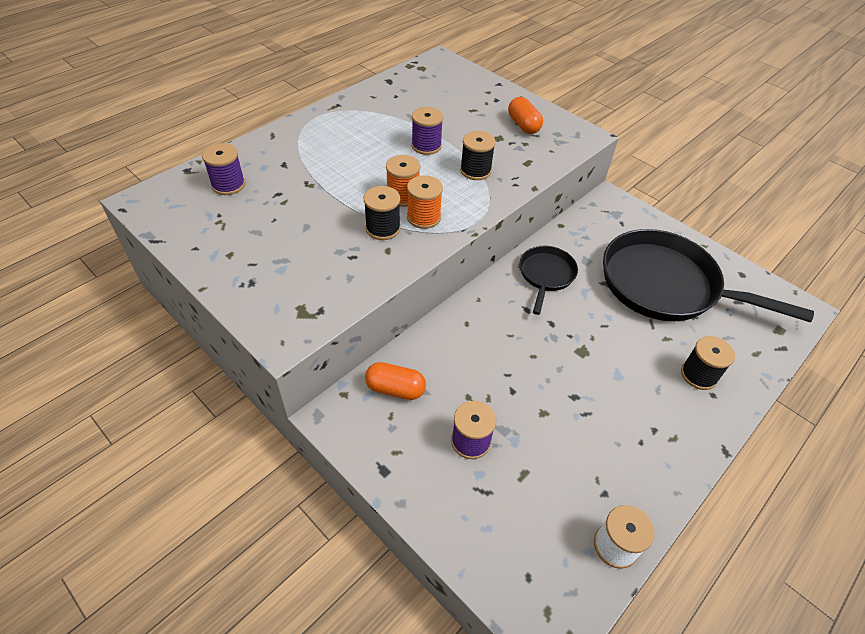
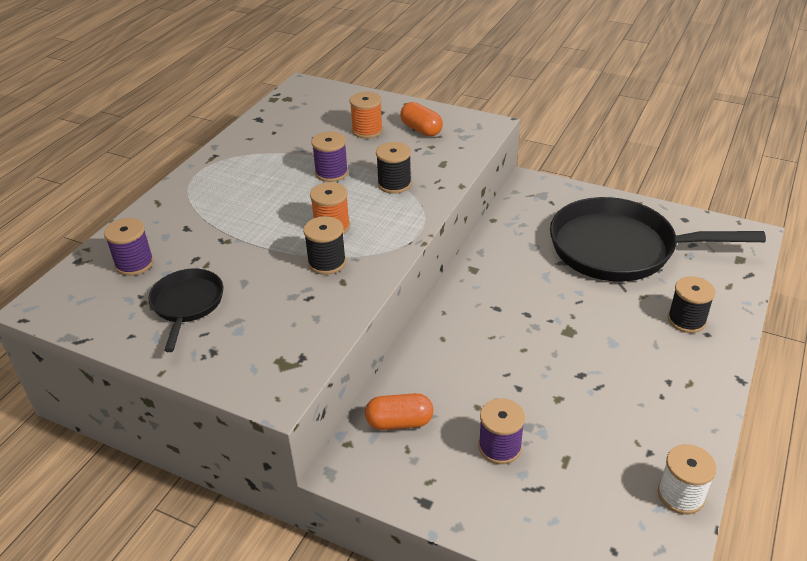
camera: 15 degrees left, 10 degrees down
orange spool [407,175,443,229] -> orange spool moved to [350,92,383,139]
black pan [520,246,578,315] -> black pan moved to [149,268,223,352]

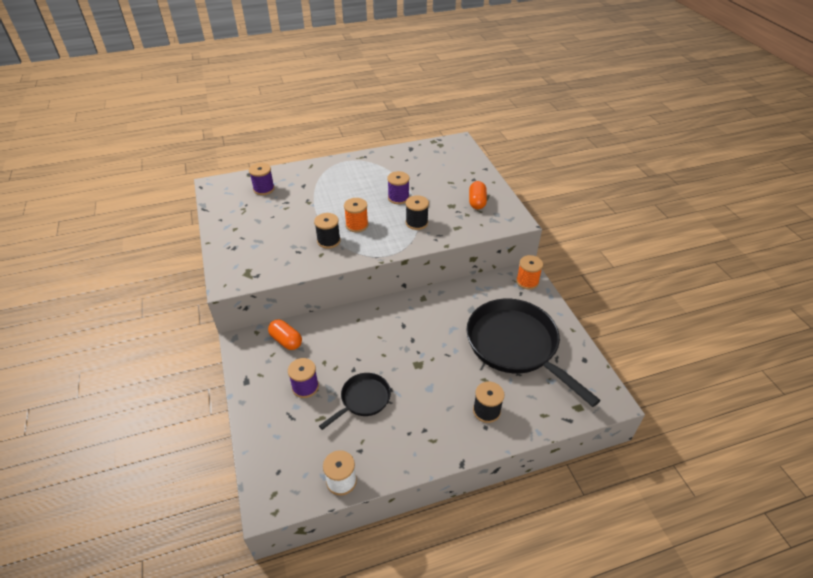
camera: 45 degrees right, 5 degrees up
black pan [149,268,223,352] -> black pan moved to [319,373,391,430]
orange spool [350,92,383,139] -> orange spool moved to [516,255,543,290]

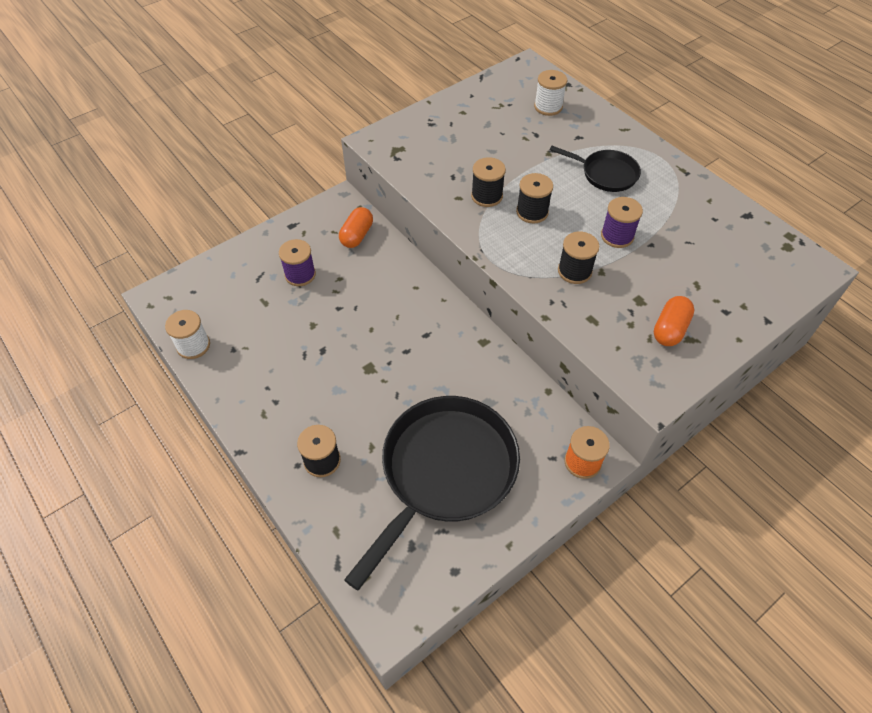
camera: 70 degrees right, 10 degrees up
purple spool [249,163,275,195] -> white spool [534,70,567,116]
black pan [319,373,391,430] -> black pan moved to [550,146,641,192]
orange spool [344,198,368,232] -> black spool [516,173,553,223]
orange capsule [469,181,487,210] -> orange capsule turned 45 degrees counterclockwise [654,296,695,346]

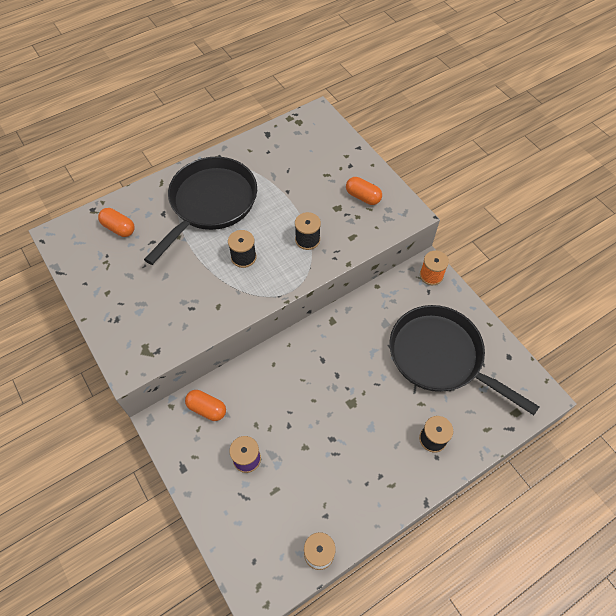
camera: 85 degrees left, 5 degrees up
black spool [471,157,506,207] -> none
white spool [534,70,567,116] -> orange capsule [98,208,134,237]
black pan [550,146,641,192] -> black pan [144,157,257,265], size x2.00
purple spool [601,197,643,248] -> none

